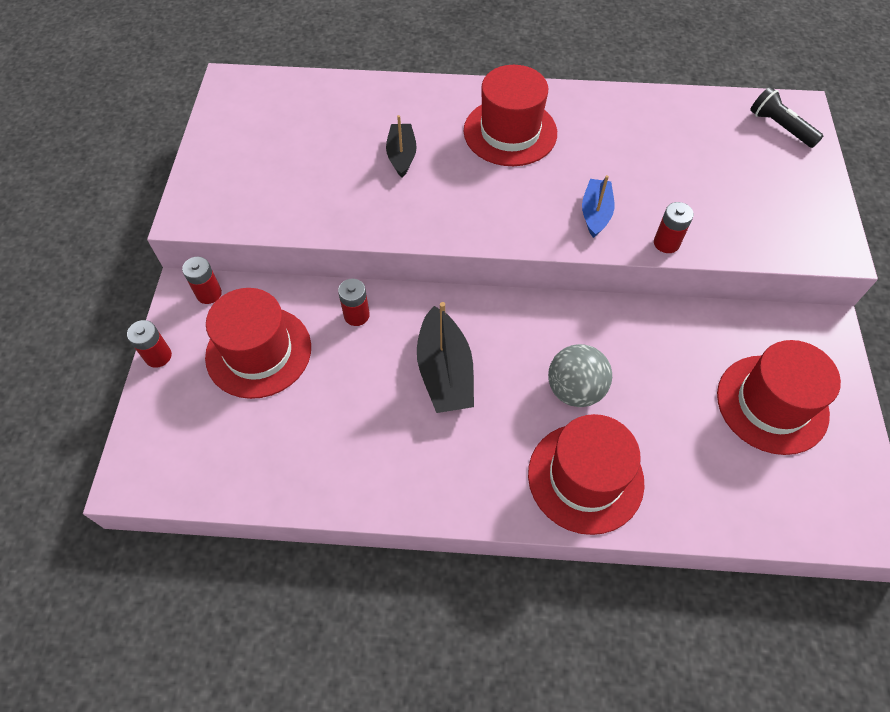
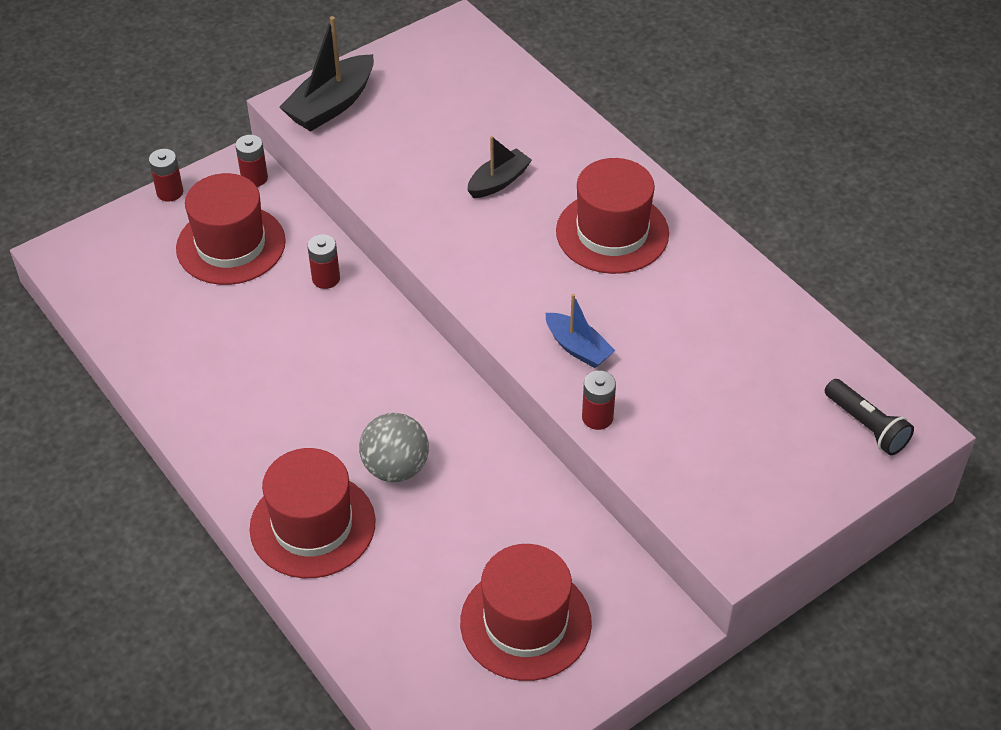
camera: 50 degrees right, 10 degrees down
black boat [417,302,474,413] -> black boat moved to [280,16,374,131]
blue boat [582,175,614,238] -> blue boat turned 75 degrees clockwise [546,294,615,368]
black flashlight [750,87,823,148] -> black flashlight turned 135 degrees clockwise [825,379,914,455]

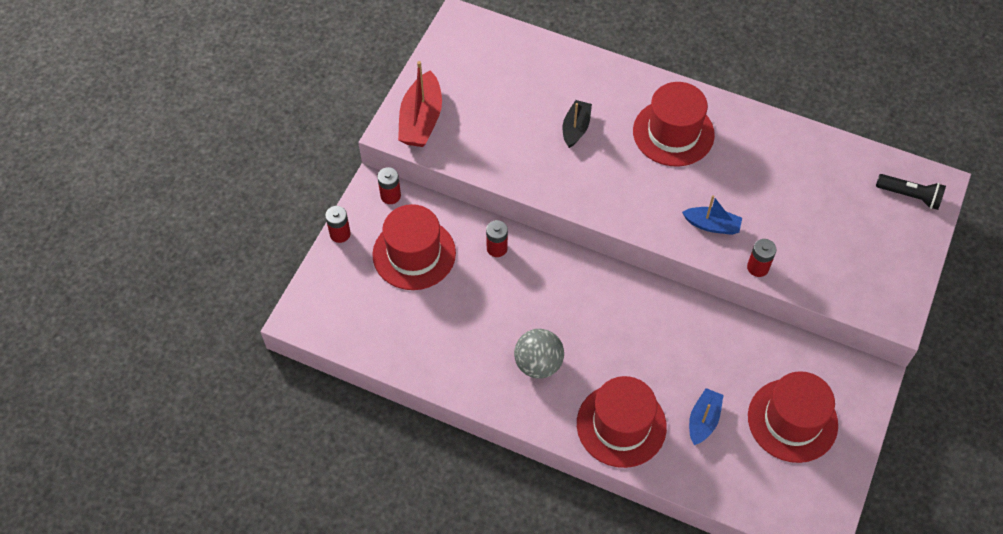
camera: 30 degrees left, 10 degrees up
black boat [280,16,374,131] -> red boat [398,61,442,147]
grey ball [359,413,429,482] -> grey ball moved to [514,329,564,379]
none -> blue boat [689,388,724,445]

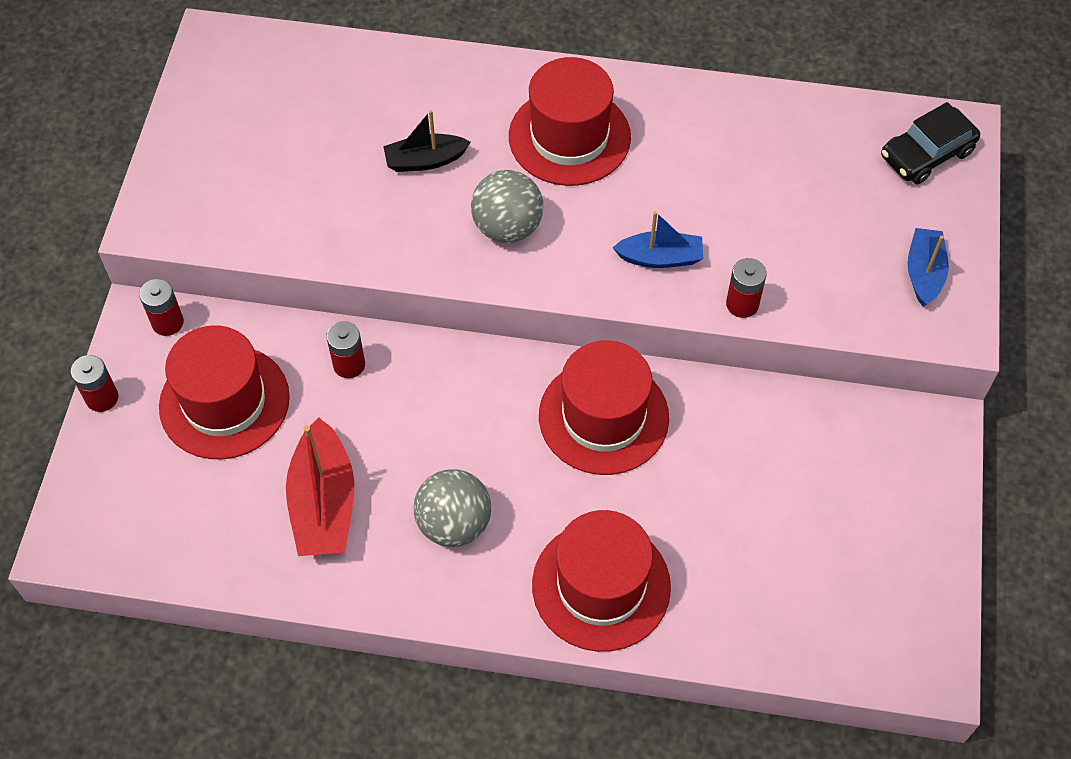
camera: 15 degrees left, 0 degrees up
red boat [398,61,442,147] -> red boat moved to [286,417,354,556]
black boat [563,100,592,148] -> black boat turned 105 degrees counterclockwise [383,110,471,172]
blue boat [689,388,724,445] -> blue boat moved to [907,228,949,307]
red hat [748,371,838,463] -> red hat moved to [539,340,669,475]
black flashlight [876,174,946,210] -> black car [881,102,980,185]
none -> grey ball [471,170,544,243]

